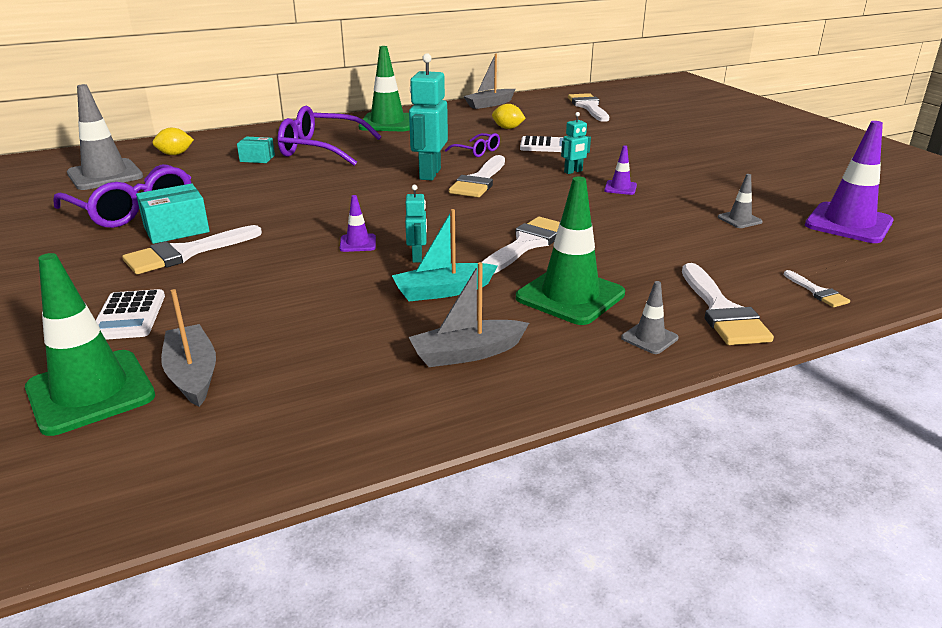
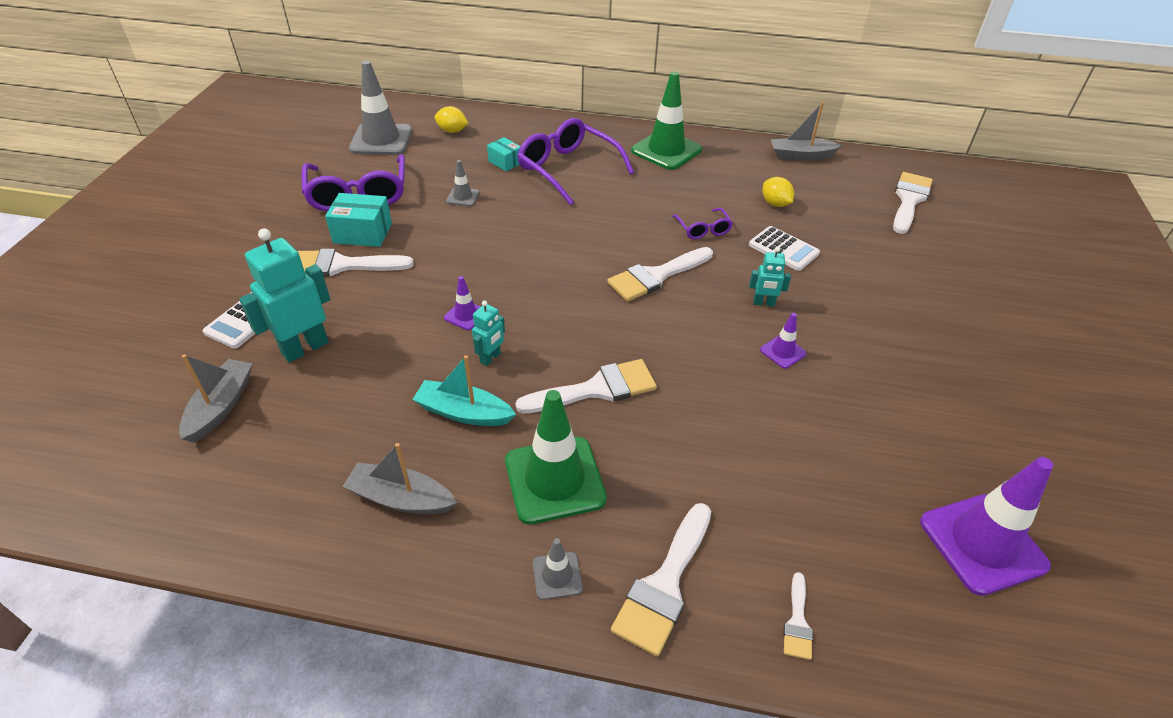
camera: 35 degrees right, 15 degrees up
green traffic cone [25,253,155,436] -> none
turquoise robot [409,53,448,181] -> turquoise robot moved to [239,229,330,363]
grey traffic cone [718,174,763,228] -> grey traffic cone moved to [446,160,480,206]

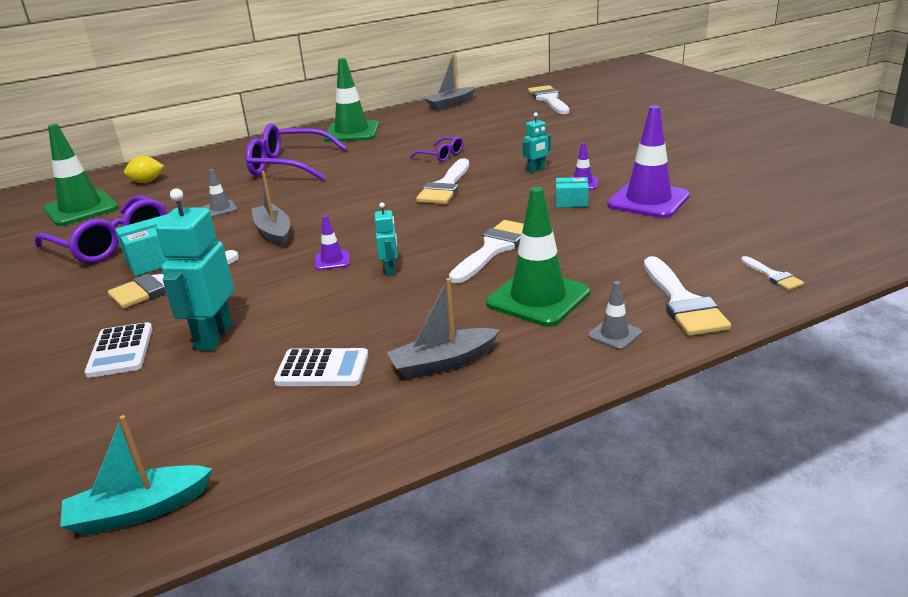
camera: 35 degrees left, 15 degrees down
grey boat [179,354,253,443] -> grey boat moved to [251,171,290,247]
grey traffic cone [349,61,412,155] -> green traffic cone [44,124,118,226]
turquoise boat [412,355,516,426] -> turquoise boat moved to [60,415,212,535]
turquoise box [487,137,521,171] -> turquoise box moved to [556,177,588,208]
white calculator [749,226,820,271] -> white calculator moved to [274,348,368,386]
yellow lemon [762,177,794,207] -> none
purple traffic cone [920,457,1053,596] -> purple traffic cone moved to [607,106,690,218]

